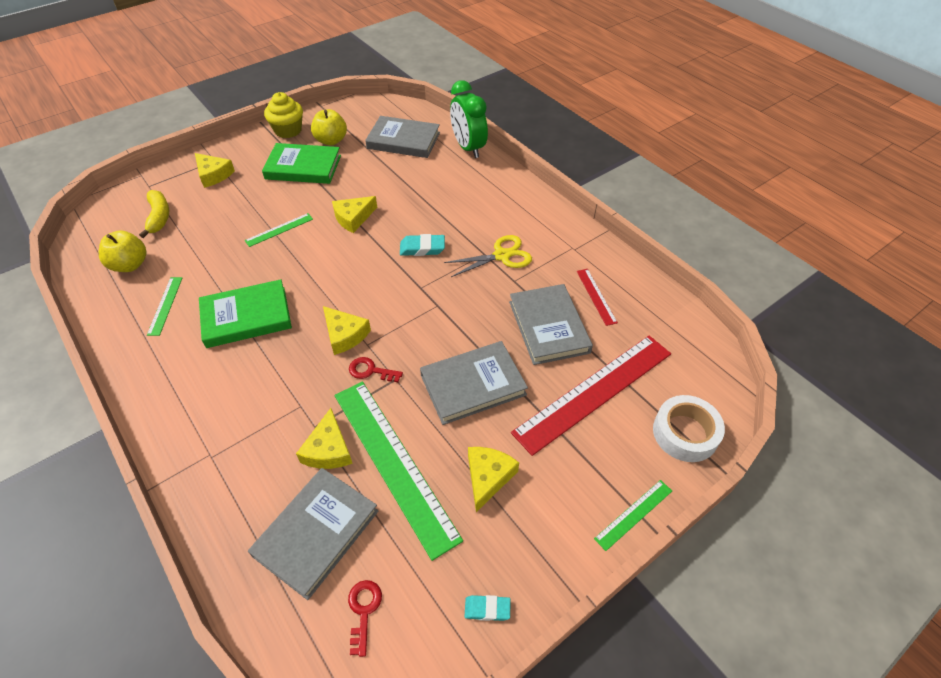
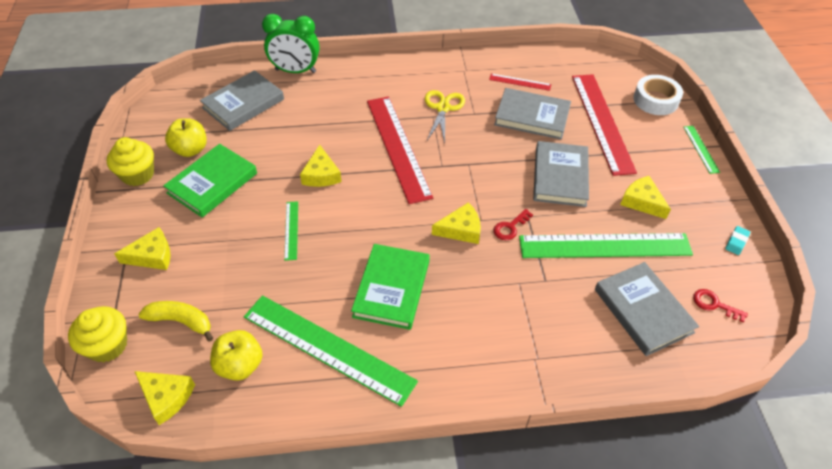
camera: 60 degrees left, 0 degrees up
green ruler [147,277,182,336] -> green ruler [244,295,418,407], size x2.25
yellow cheese [296,408,353,469] -> yellow cheese moved to [135,371,195,425]
turquoise eraser [400,234,445,256] -> red ruler [367,96,433,204]
none -> yellow cupcake [68,306,127,363]

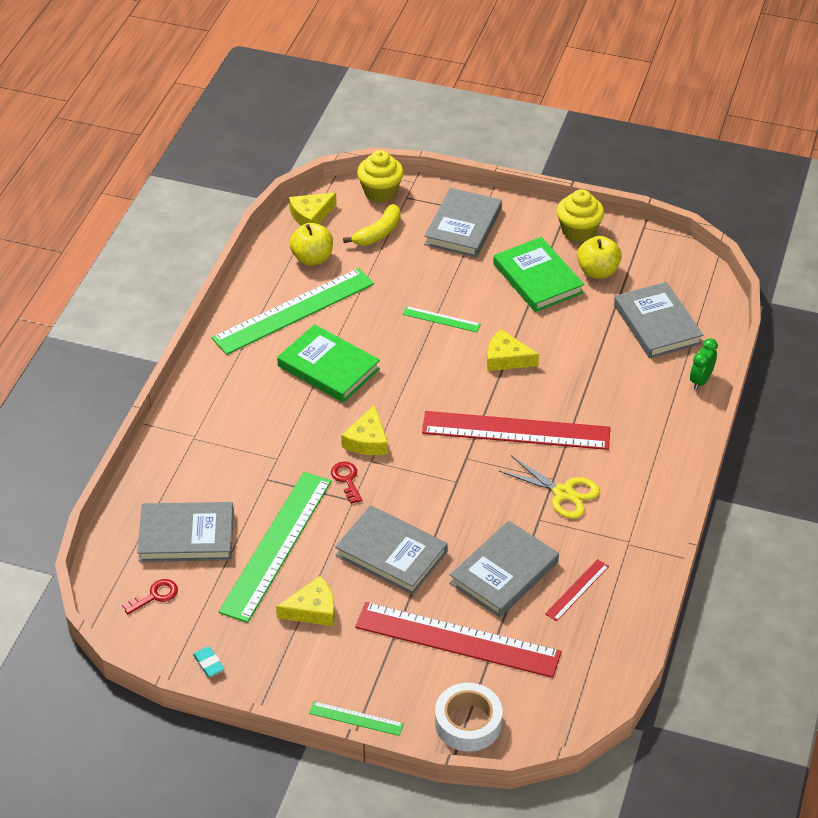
camera: 115 degrees right, 5 degrees down
yellow cheese [114,227,171,270] -> grey book [424,188,502,258]
green clock [262,14,319,73] -> green clock [690,338,718,390], size x0.56

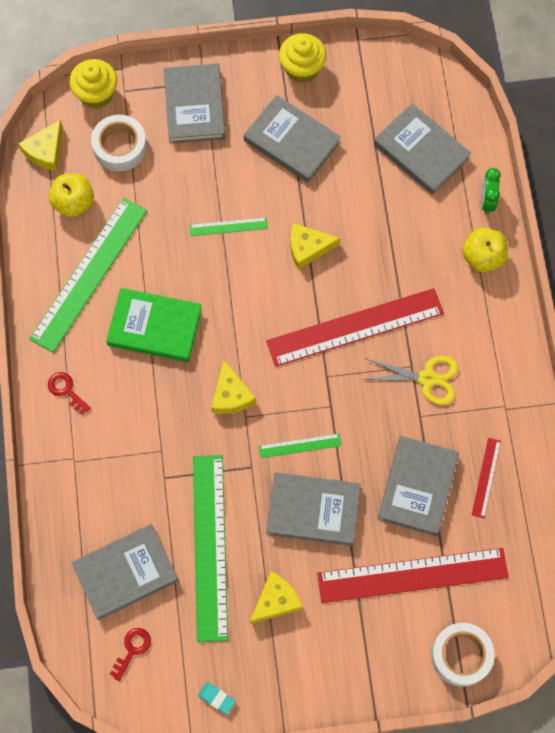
camera: 25 degrees left, 25 degrees up
green ruler [309,701,404,736] -> green ruler moved to [259,434,341,458]
red key [331,462,363,504] -> red key moved to [48,372,91,415]
yellow banana [343,204,401,245] -> white tape [91,115,147,171]
green book [493,237,584,312] -> grey book [244,95,341,183]
yellow apple [577,236,622,279] -> yellow apple moved to [462,228,508,272]

